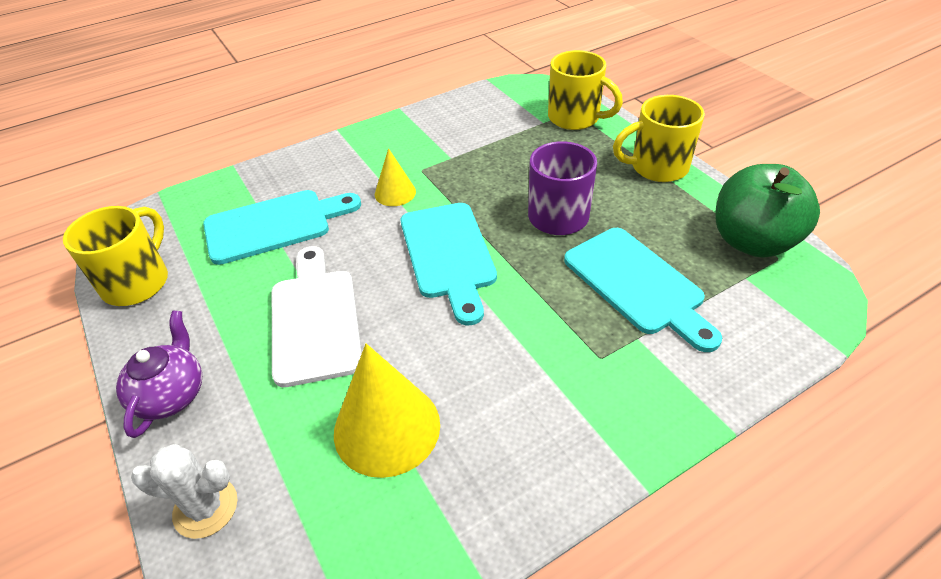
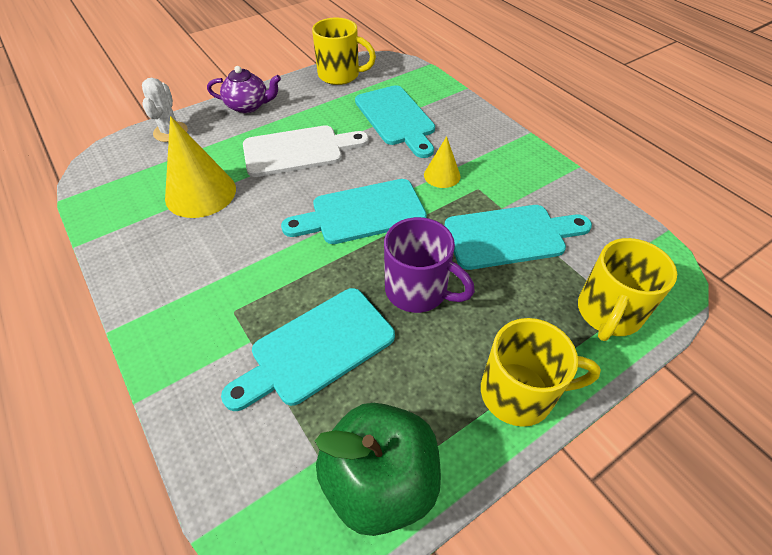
camera: 85 degrees right, 5 degrees up
yellow mug [613,95,705,182] -> yellow mug turned 105 degrees clockwise [481,318,601,427]
none -> turquoise cutting board [444,205,592,270]

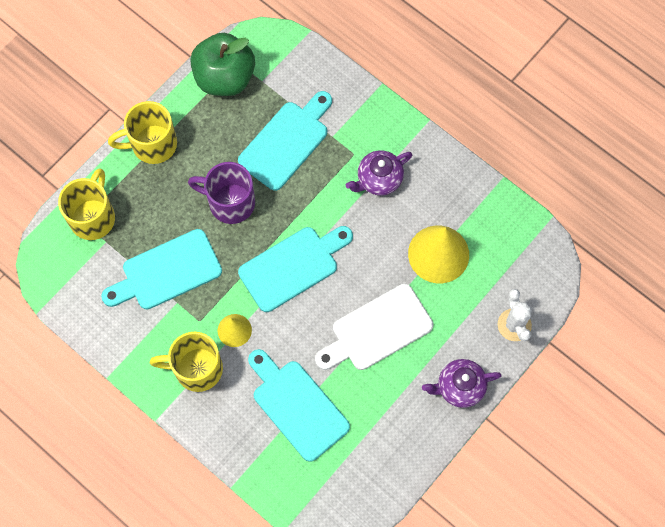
camera: 165 degrees right, 20 degrees up
yellow mug [312,17,376,85] -> yellow mug moved to [150,332,223,392]
none -> purple teapot [346,150,412,195]

